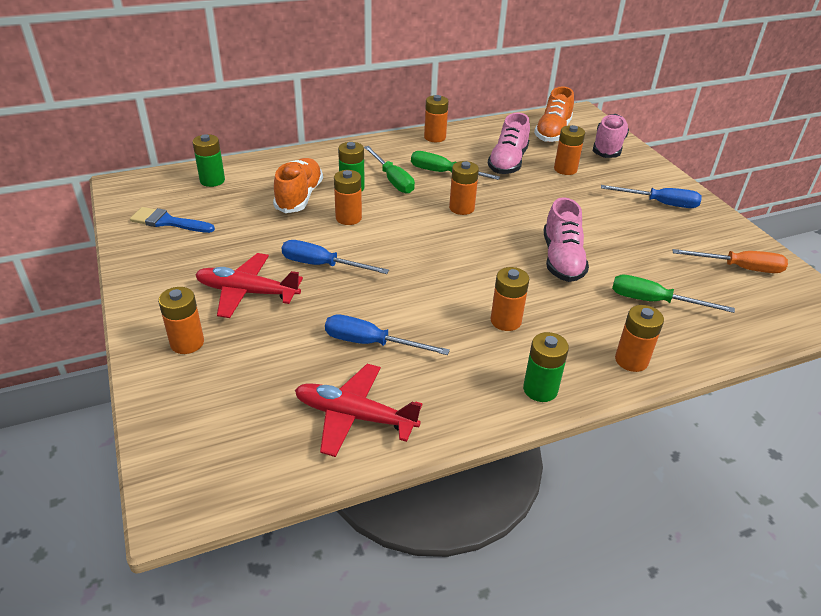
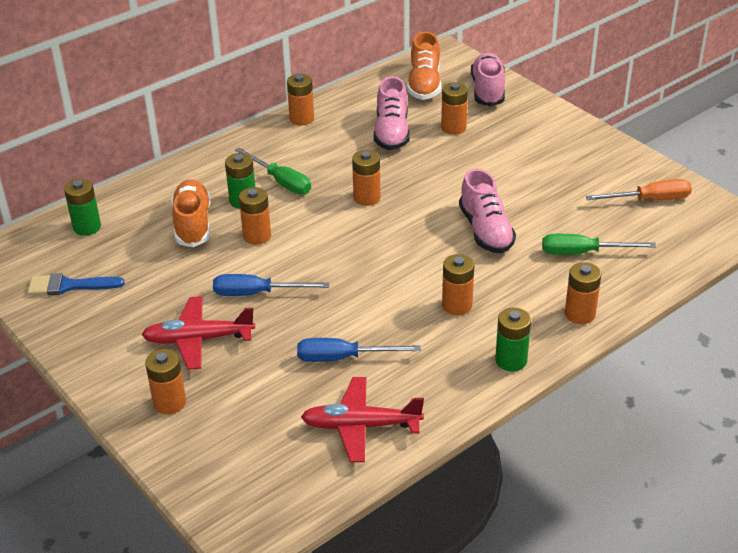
camera: 15 degrees left, 0 degrees up
green screwdriver [411,151,500,180] -> none
blue screwdriver [601,185,702,208] -> none

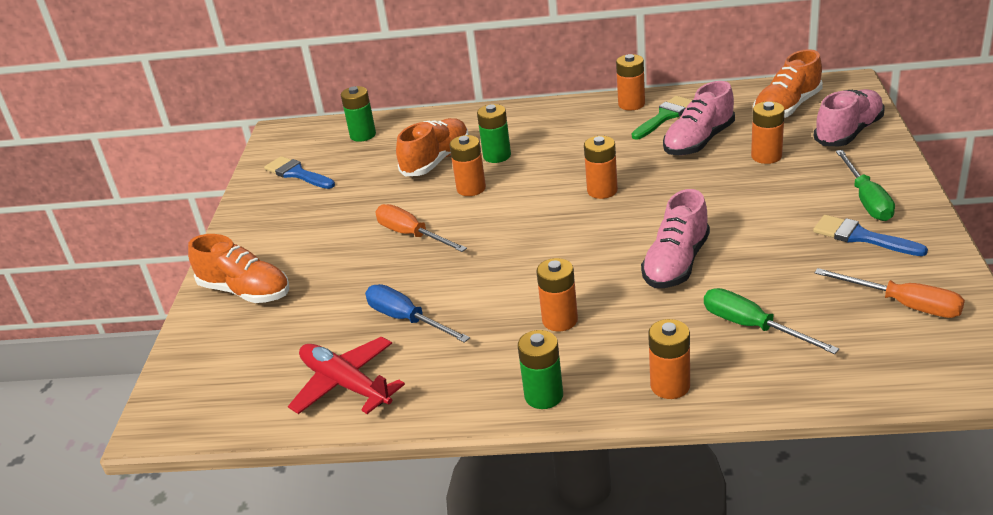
camera: 45 degrees right, 5 degrees down
red plane [141,296,255,370] -> none
orange battery [145,349,186,414] -> orange shoe [188,234,289,303]
blue screwdriver [213,274,329,296] -> orange screwdriver [375,204,467,252]
green screwdriver [235,147,311,194] -> green screwdriver moved to [836,150,895,221]
none -> green brush [632,96,692,140]
none -> blue brush [813,215,928,256]

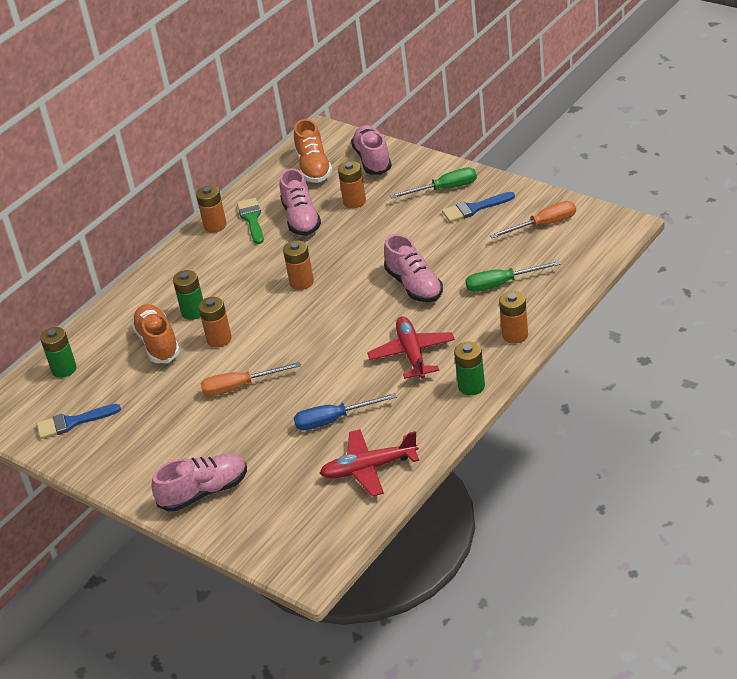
camera: 55 degrees left, 5 degrees up
orange shoe [188,234,289,303] -> pink shoe [151,454,247,512]
orange battery [536,258,578,331] -> red plane [367,316,455,379]
green screwdriver [836,150,895,221] -> green screwdriver turned 45 degrees counterclockwise [390,167,477,199]

